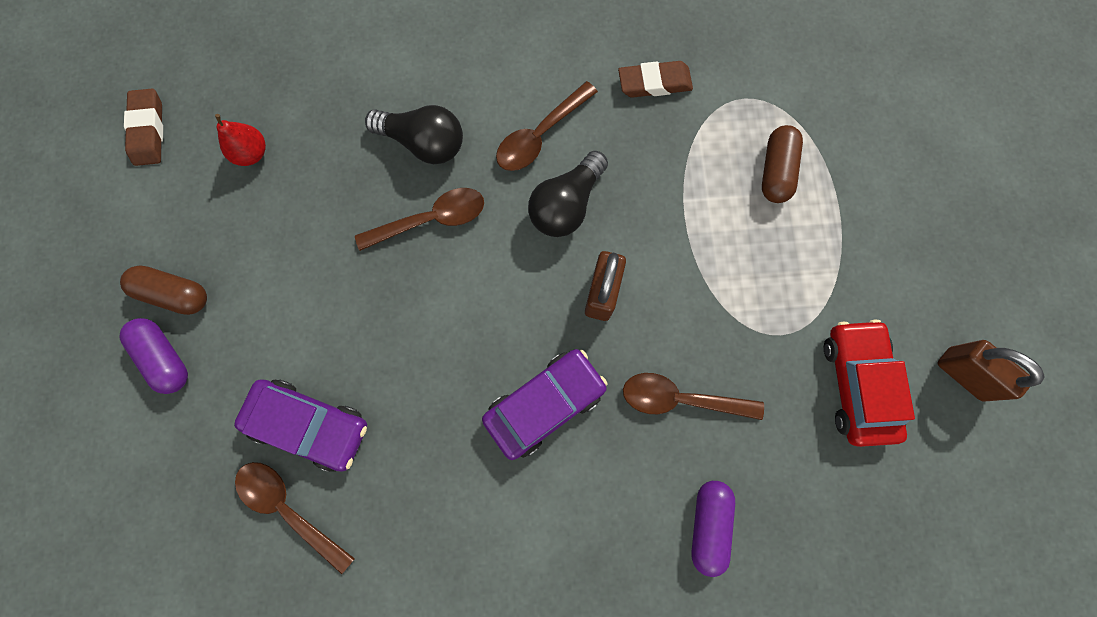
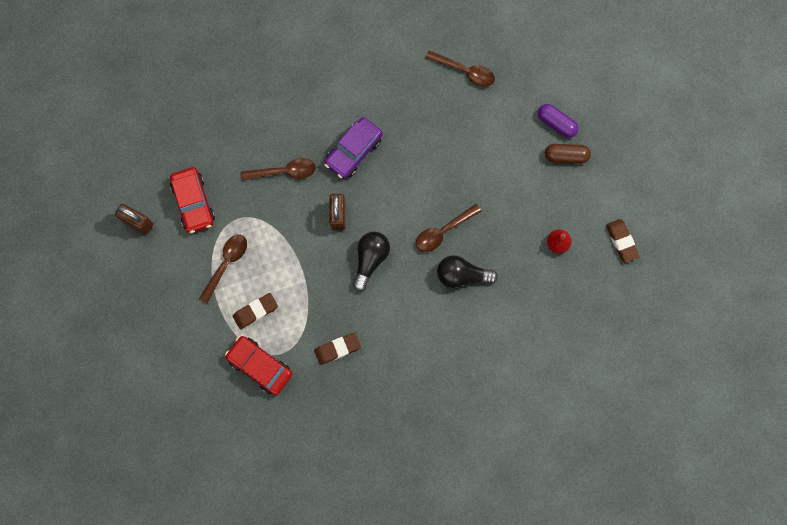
camera: 165 degrees right, 0 degrees up
purple car [234,379,367,472] -> none
brown spoon [496,81,598,171] -> brown spoon moved to [199,234,247,303]
purple capsule [691,481,735,577] -> none
brown capsule [762,125,803,203] -> brown eraser [233,293,278,329]
none -> red car [225,336,293,395]

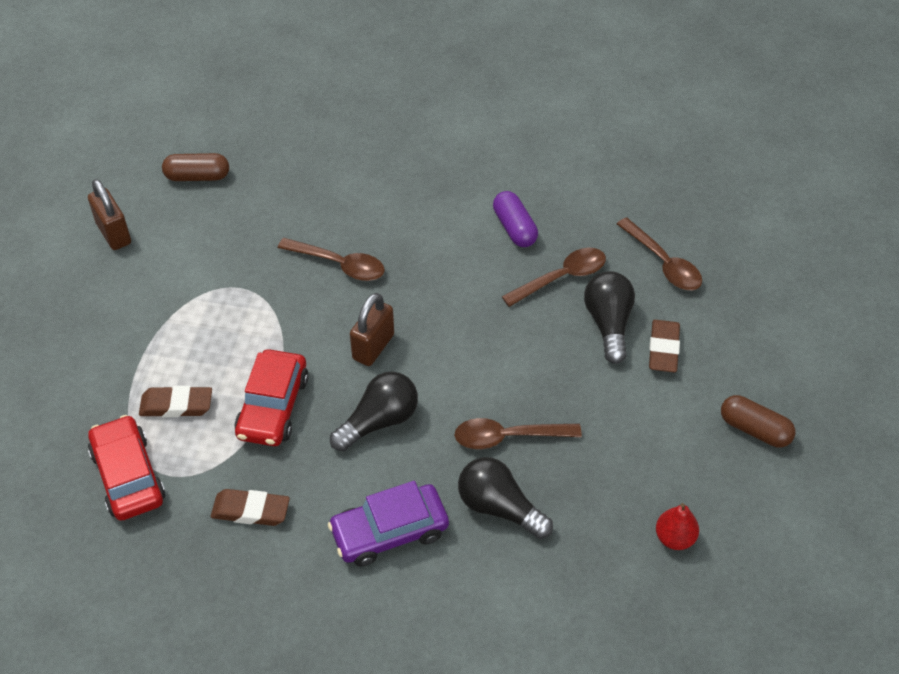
camera: 30 degrees right, 25 degrees down
red car [170,167,215,233] -> red car moved to [234,349,309,446]
brown spoon [199,234,247,303] -> brown spoon moved to [502,248,606,307]
purple car [324,117,383,179] -> purple car moved to [328,481,449,567]
purple capsule [538,104,579,138] -> purple capsule moved to [493,191,538,247]
brown eraser [606,219,640,263] -> brown eraser moved to [649,320,680,372]
none -> brown capsule [162,153,229,181]
none -> black light bulb [584,271,635,364]

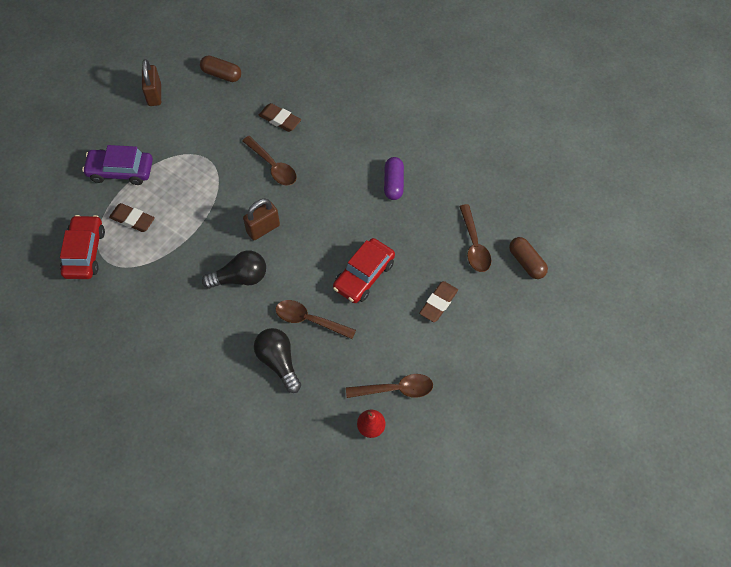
camera: 25 degrees right, 10 degrees up
brown eraser [211,489,290,526] -> brown eraser moved to [258,103,301,132]
red car [234,349,309,446] -> red car moved to [333,238,395,303]
purple car [328,481,449,567] -> purple car moved to [82,145,153,185]
brown spoon [502,248,606,307] -> brown spoon moved to [346,374,433,398]
black light bulb [584,271,635,364] -> none
brown capsule [721,395,795,448] -> brown capsule moved to [509,237,548,279]

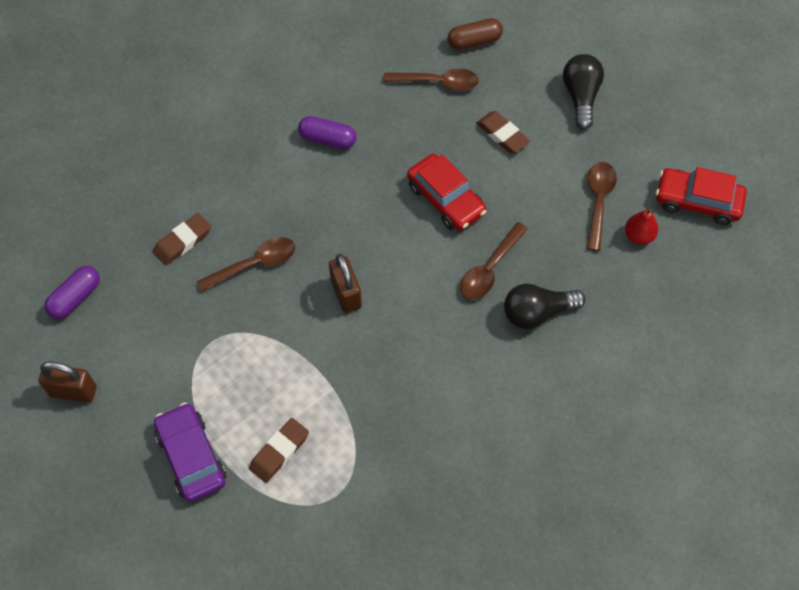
camera: 75 degrees left, 0 degrees up
red car [60,215,105,279] -> red car moved to [656,167,747,225]
purple car [82,145,153,185] -> purple car turned 135 degrees clockwise [154,403,226,502]
brown capsule [200,55,241,82] -> purple capsule [45,266,100,319]
black light bulb [202,250,266,289] -> black light bulb moved to [563,54,604,130]

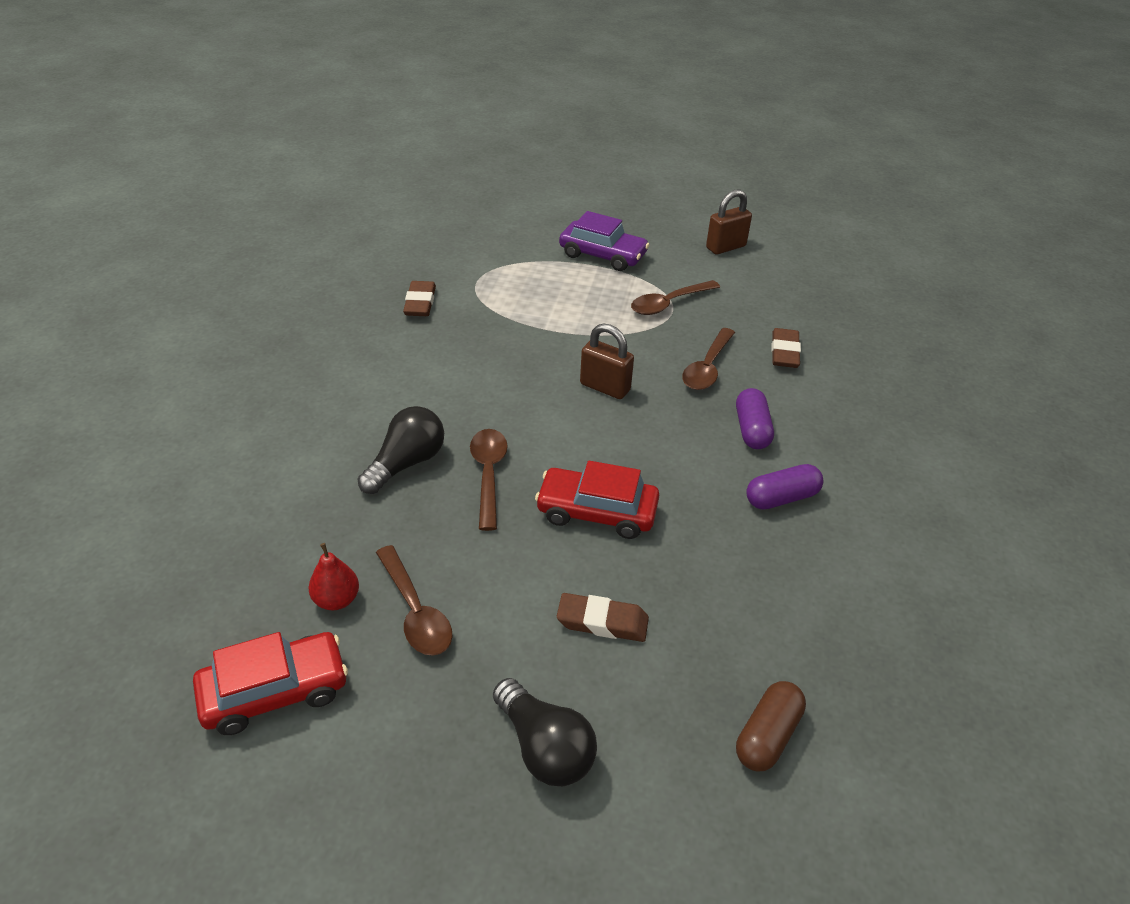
camera: 140 degrees right, 20 degrees down
purple capsule [45,266,100,319] -> purple capsule moved to [736,388,774,449]
brown eraser [249,418,309,483] -> brown eraser moved to [403,281,436,316]
brown spoon [383,68,479,91] -> brown spoon moved to [631,280,720,315]

